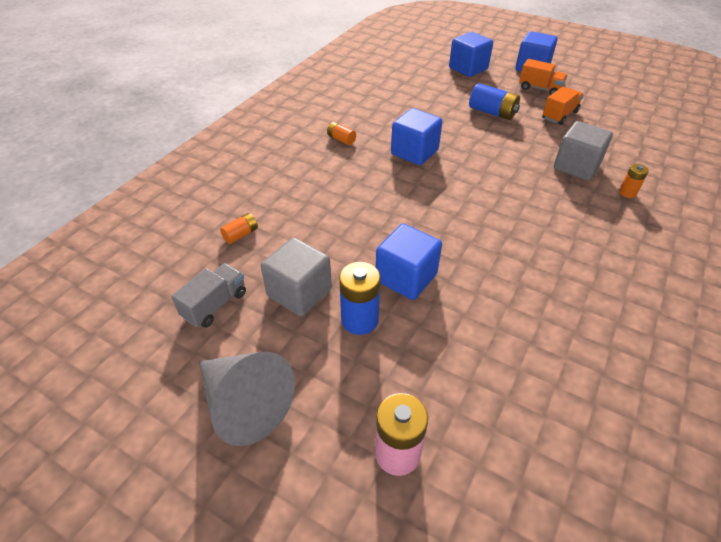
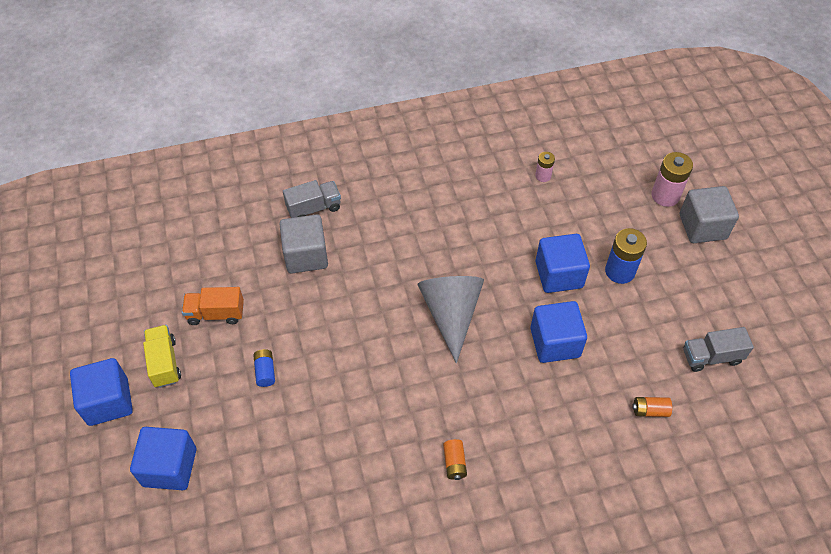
camera: 135 degrees left, 10 degrees up
grey cone [199,352,295,446] -> grey cone moved to [418,276,484,364]
grey cube [261,237,332,316] -> grey cube moved to [680,186,739,243]
blue cube [391,108,443,165] -> blue cube moved to [530,301,587,363]
blue battery [469,83,520,120] -> blue battery [253,349,275,387], size x0.57
orange truck [519,59,568,95] -> yellow truck [143,325,181,388]
orange battery [619,164,649,198] -> grey truck [283,180,341,218]
none -> pink battery [535,152,555,182]

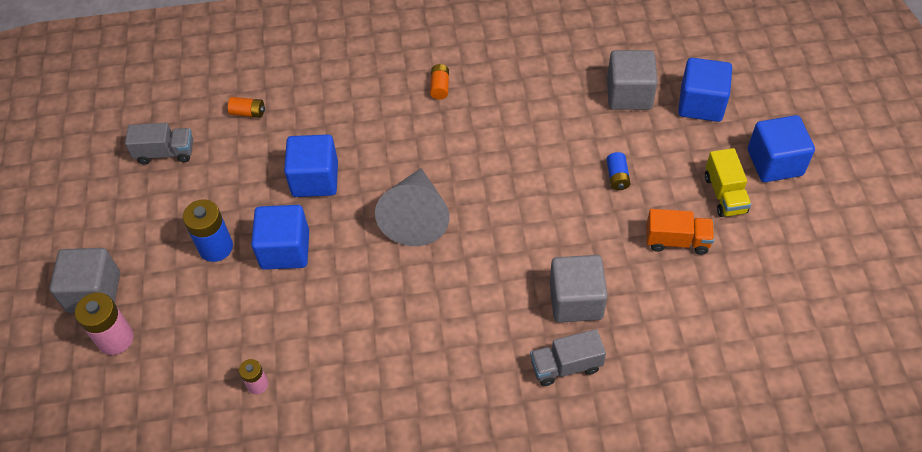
camera: 170 degrees left, 0 degrees up
none -> grey cube [607,50,658,110]

